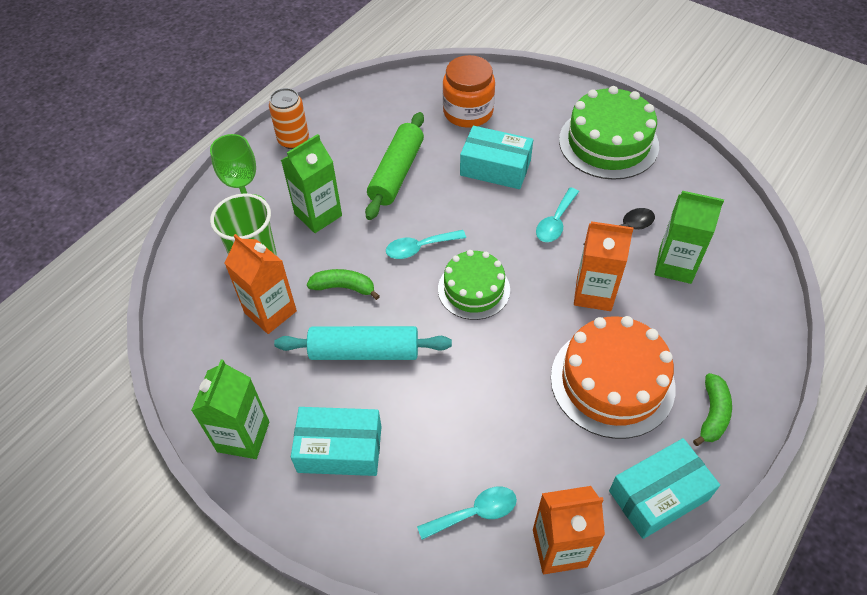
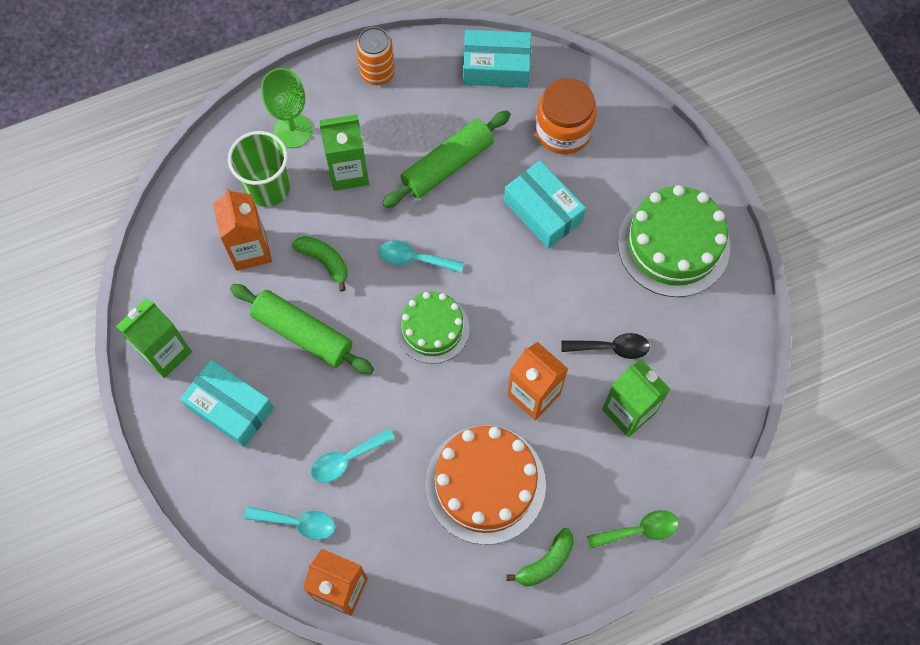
camera: 30 degrees right, 15 degrees up
turquoise rolling pin [274,326,452,360] -> green rolling pin [230,284,374,375]
turquoise spoon [536,188,579,242] -> turquoise spoon moved to [311,429,395,483]
turquoise box [609,438,720,539] -> turquoise box moved to [463,29,531,88]
none -> green spoon [587,510,679,549]

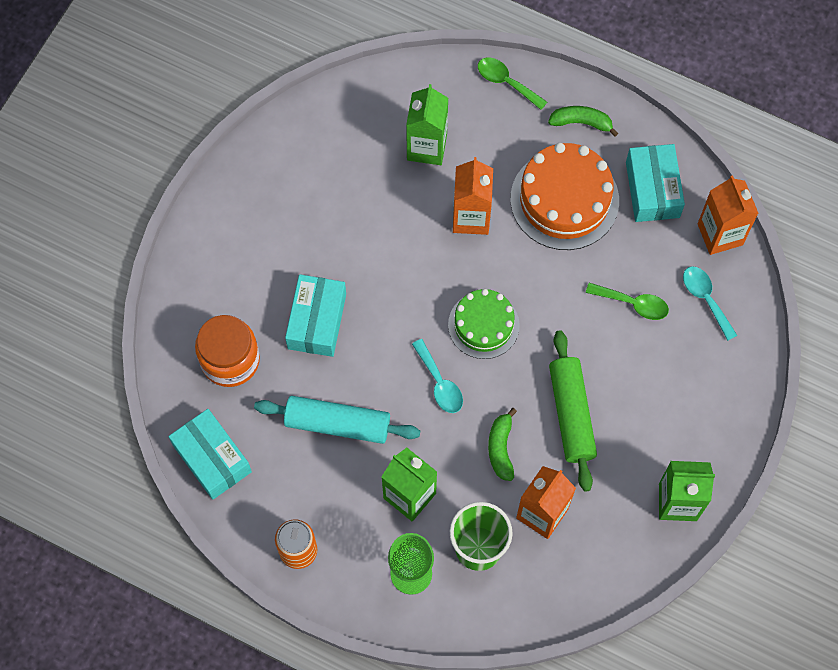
camera: 130 degrees left, 0 degrees up
turquoise box [180,360,274,447] -> turquoise box moved to [626,144,685,222]
turquoise spoon [311,429,395,483] -> green spoon [586,283,669,320]
green rolling pin [382,110,511,208] -> turquoise rolling pin [254,396,420,444]
black spoon [561,333,650,359] -> none
green cake [618,185,730,297] -> none

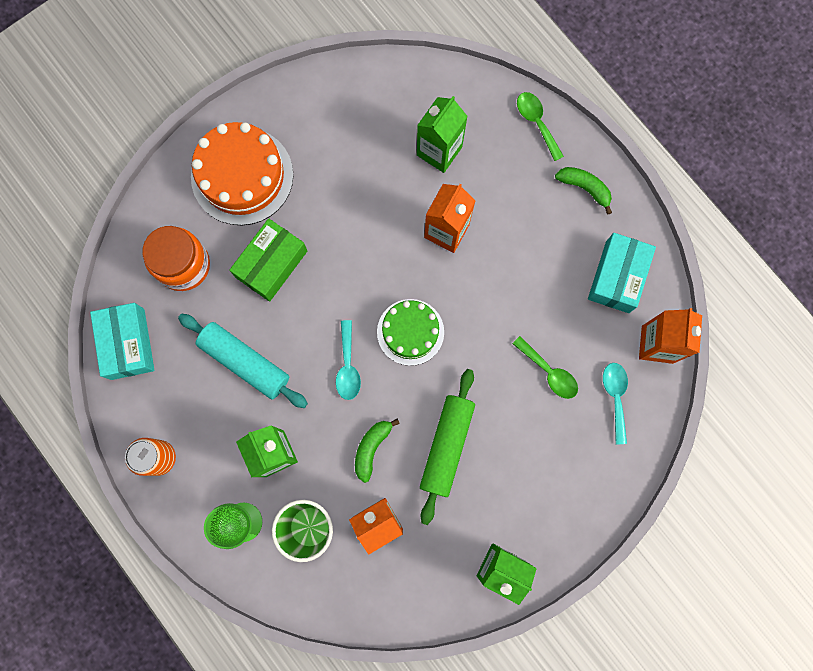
camera: 25 degrees right, 10 degrees up
turquoise box [285,274,346,357] -> green box [229,218,307,302]
orange cake [510,143,619,250] -> orange cake moved to [191,122,293,225]

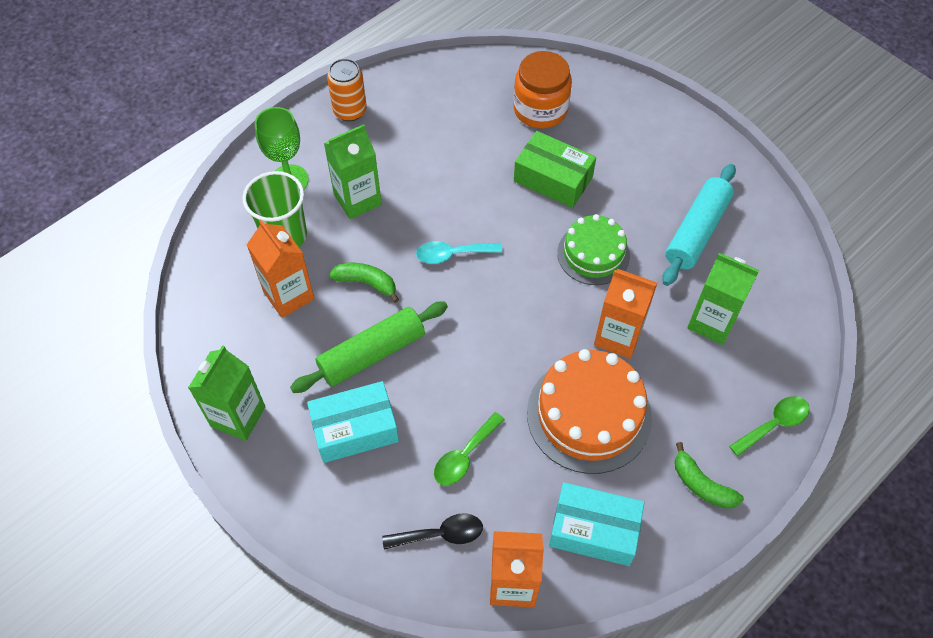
camera: 85 degrees right, 20 degrees down
turquoise box [90,303,154,380] -> turquoise box moved to [307,381,399,463]
turquoise rolling pin [178,314,308,408] -> turquoise rolling pin moved to [662,164,736,286]
orange cake [191,122,293,225] -> orange cake moved to [527,349,652,474]
green cake [377,299,444,366] -> green cake moved to [557,214,630,285]
green rolling pin [420,369,475,525] -> green rolling pin turned 45 degrees counterclockwise [290,301,448,393]
green banana [555,167,612,215] -> green banana turned 105 degrees clockwise [675,442,744,509]
turquoise spoon [603,363,628,445] -> black spoon [382,513,483,550]

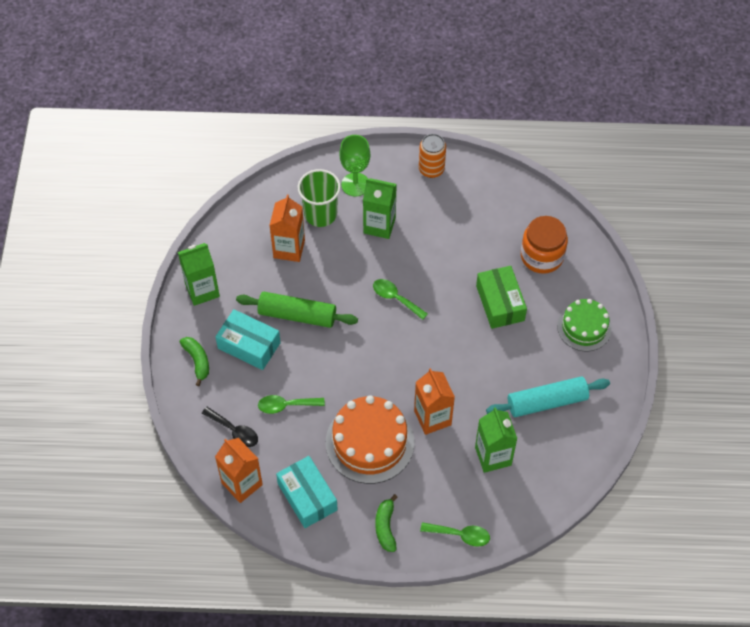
camera: 45 degrees right, 0 degrees up
green banana [329,263,399,303] -> green banana moved to [180,337,209,386]
turquoise spoon [416,241,502,264] -> green spoon [373,279,428,320]
green cake [557,214,630,285] -> green cake moved to [557,299,612,351]

